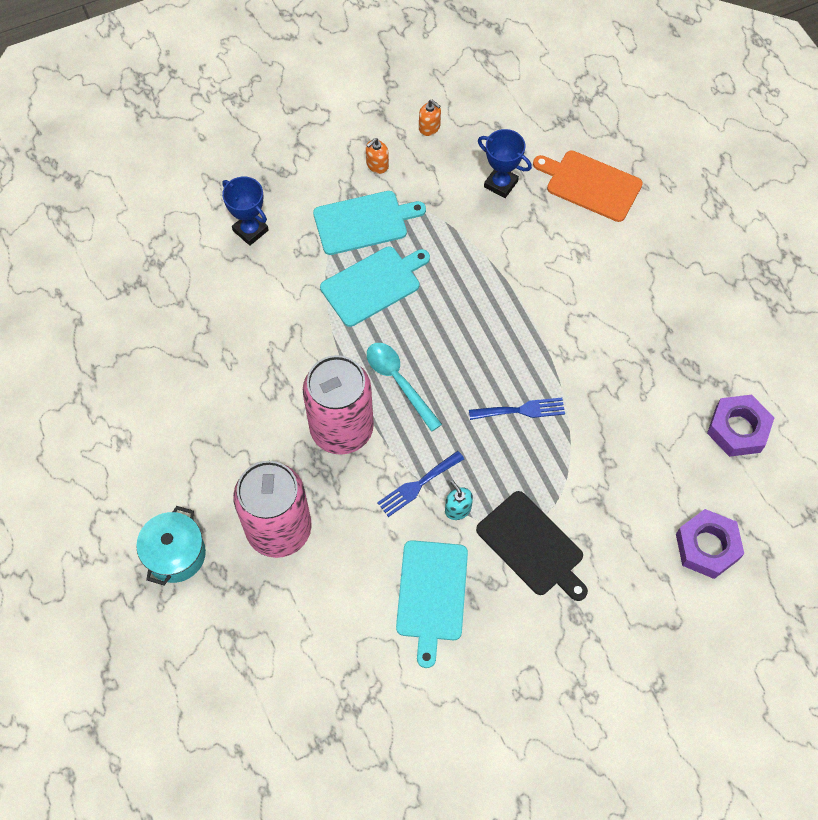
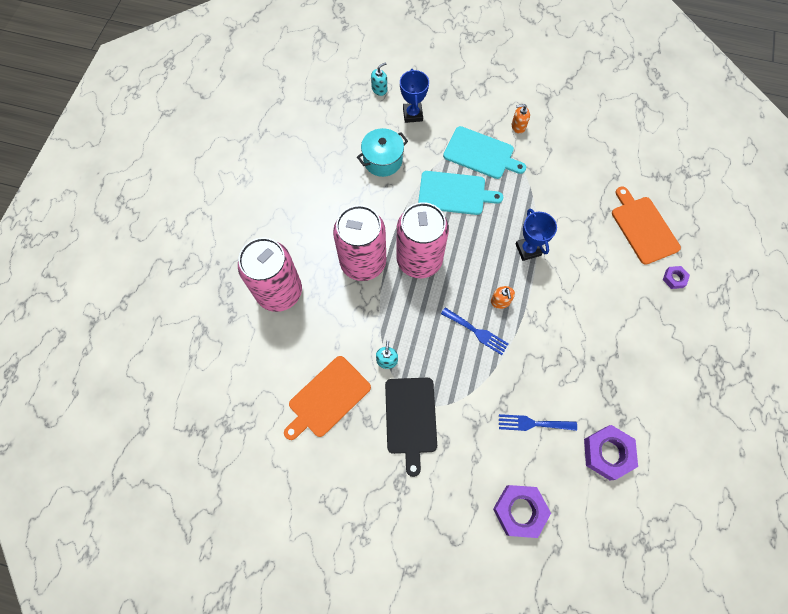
camera: 40 degrees right, 5 degrees up
turquoise pot [136,506,206,585] -> turquoise pot moved to [357,128,408,177]
turquoise spoon [367,343,442,432] -> pink can [396,202,449,278]
blue fork [377,451,464,517] -> blue fork moved to [499,414,577,431]
turquoise cutting board [396,540,468,668] -> orange cutting board [284,356,371,440]
orange soap dispenser [419,100,441,136] -> orange soap dispenser moved to [491,286,515,309]
blue trophy [478,129,532,198] -> blue trophy moved to [516,209,557,261]
none -> turquoise soap dispenser [371,62,387,96]
none -> purple nut [663,266,690,289]

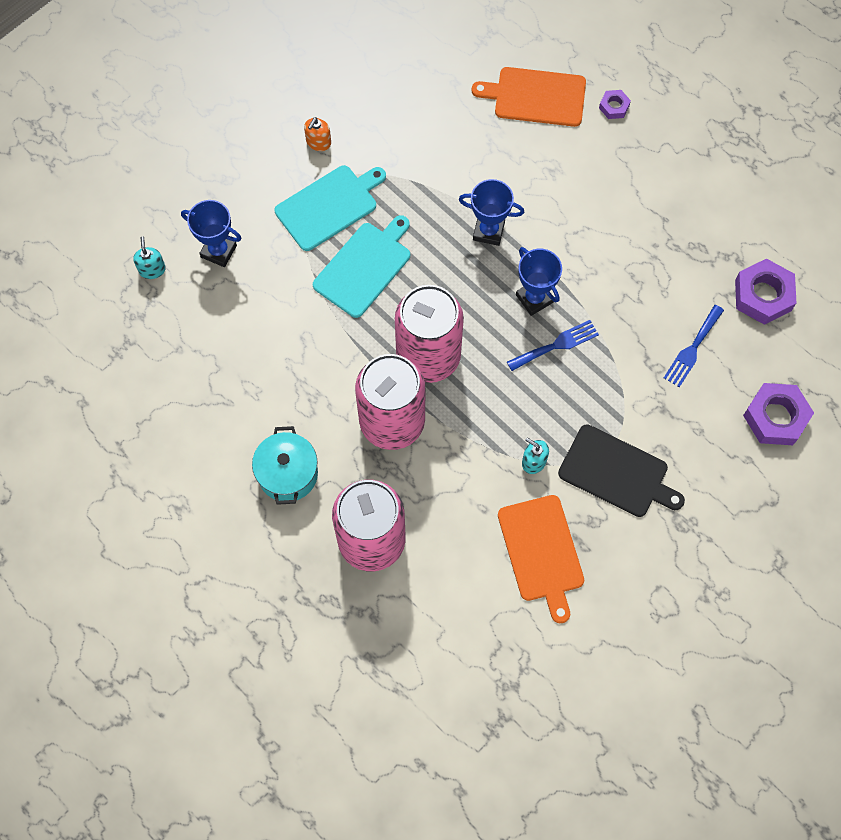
camera: 60 degrees left, 0 degrees up
turquoise pot [357,128,408,177] -> turquoise pot moved to [252,426,318,505]
orange soap dispenser [491,286,515,309] -> blue trophy [516,247,562,316]

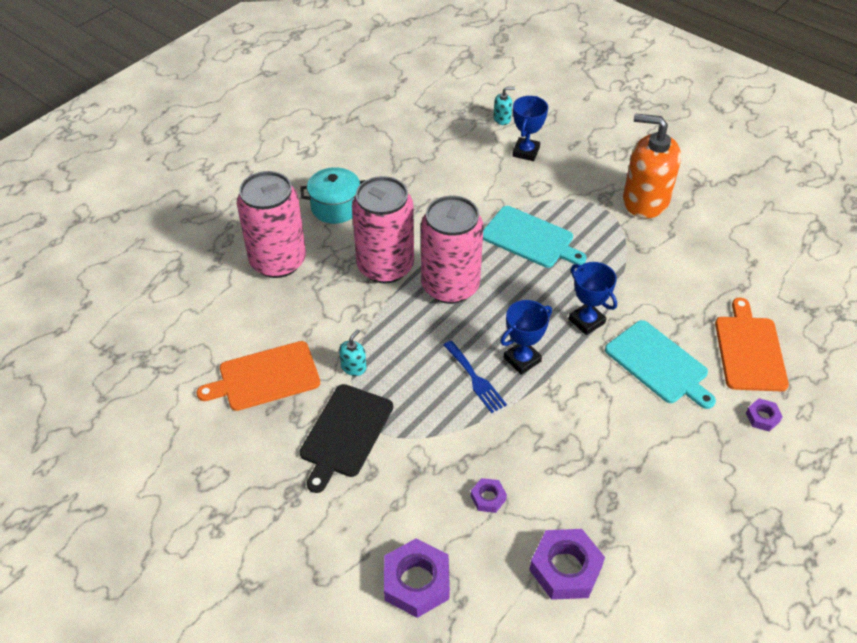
camera: 85 degrees right, 20 degrees down
turquoise cutting board [275,165,386,251] -> turquoise cutting board moved to [605,320,716,409]
orange soap dispenser [304,117,331,151] -> orange soap dispenser [623,114,681,218], size x2.47
blue trophy [459,179,524,246] -> blue trophy turned 45 degrees counterclockwise [569,262,617,335]
blue fork [664,305,724,387] -> purple nut [471,478,507,513]

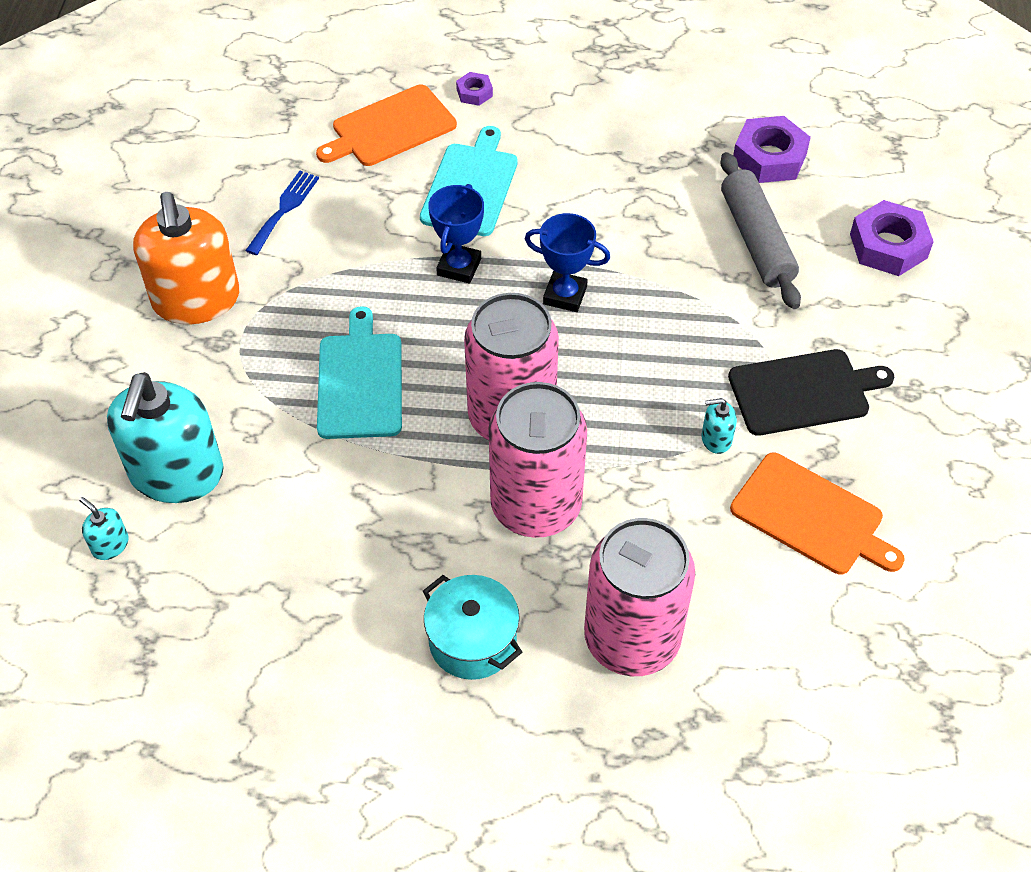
camera: 125 degrees left, 5 degrees up
blue fork [443,340,507,413] -> blue fork moved to [245,171,319,255]
purple nut [471,478,507,513] -> grey rolling pin [720,152,801,309]
blue trophy [512,96,548,161] -> turquoise soap dispenser [107,372,224,503]

